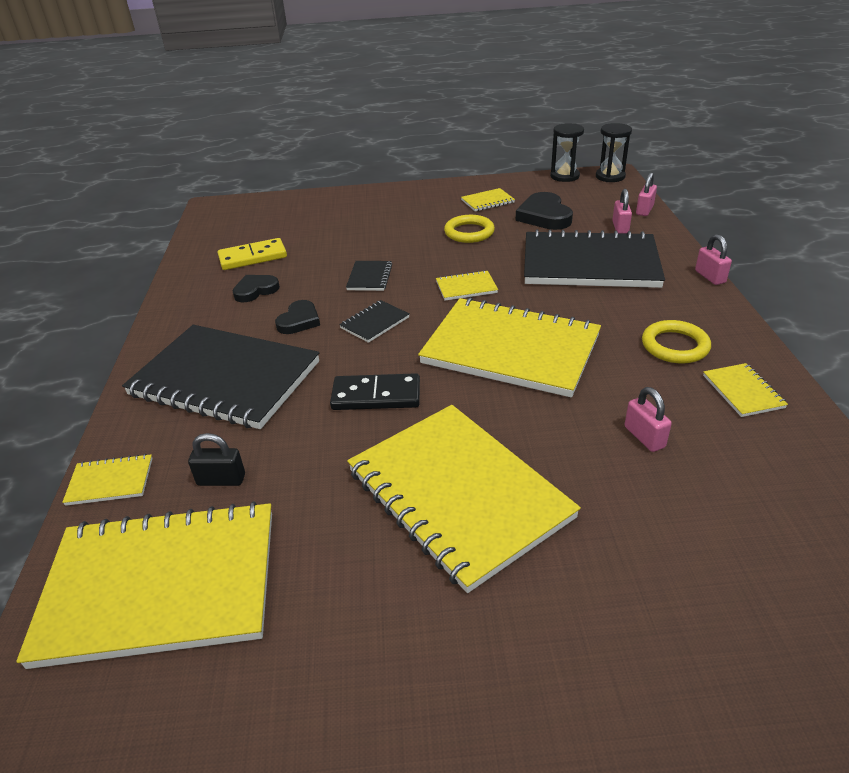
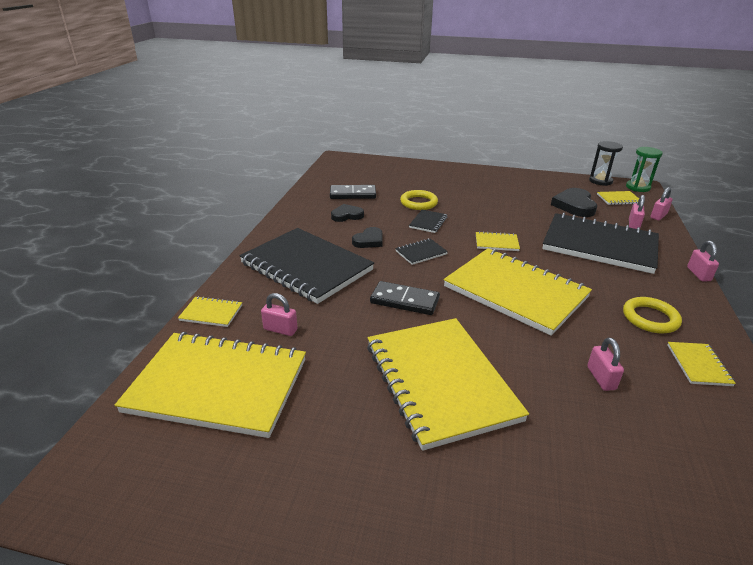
camera: 15 degrees right, 5 degrees down
black padlock [188,433,245,486] -> pink padlock [261,293,298,336]
yellow domino [218,238,287,270] -> black domino [330,185,376,199]
yellow ring [444,215,495,243] -> yellow ring moved to [400,190,438,210]
yellow notebook [461,188,515,211] -> yellow notebook moved to [597,191,639,205]
black hourglass [596,123,632,182] -> green hourglass [626,147,663,192]

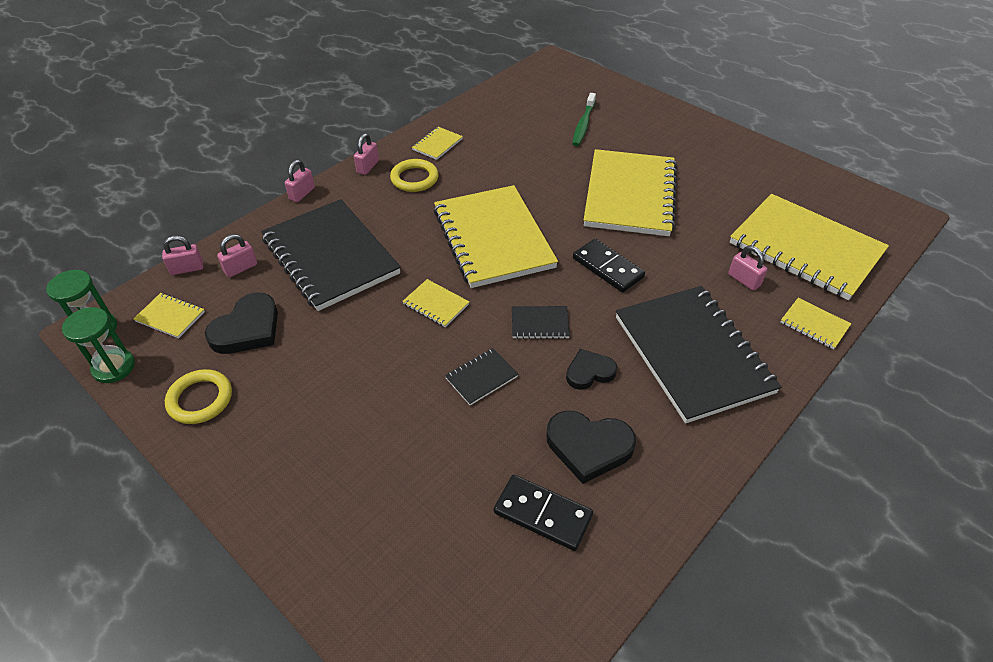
camera: 150 degrees left, 15 degrees up
black heart [331,204,364,222] -> black heart [547,411,636,484], size x1.56
yellow ring [400,190,438,210] -> yellow ring moved to [165,369,232,424]
pink padlock [587,338,624,391] -> pink padlock moved to [354,133,379,175]
black hourglass [589,141,623,186] -> green hourglass [62,307,135,383]
none -> green toothbrush [572,93,596,146]

